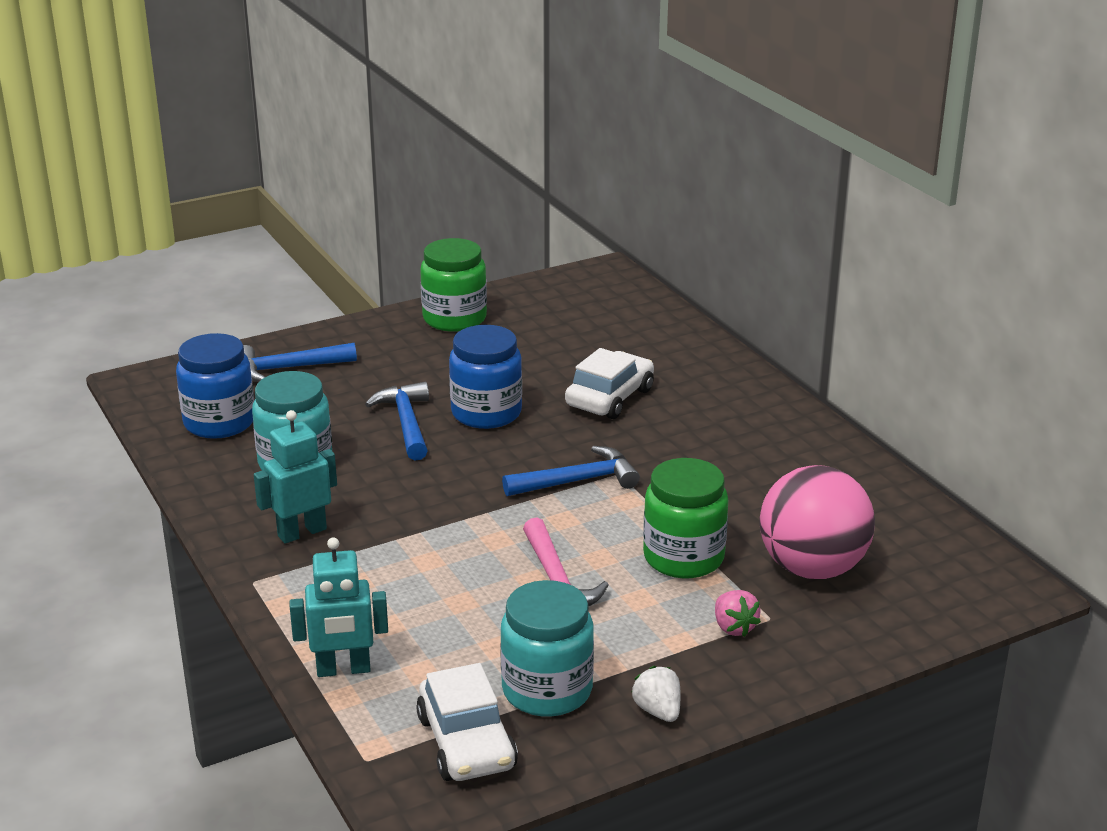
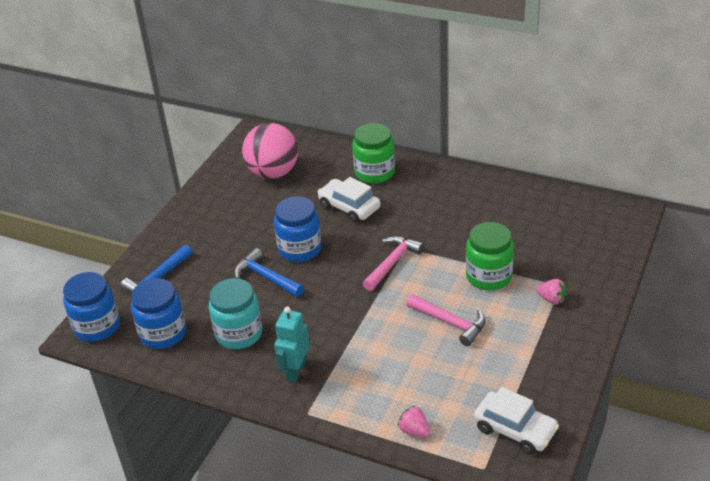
camera: 35 degrees left, 10 degrees up
turquoise robot [290,537,388,677] -> pink strawberry [398,406,430,437]
green jar [420,238,487,332] -> green jar moved to [352,123,395,184]
turquoise jar [500,580,594,717] -> none
blue hammer [502,446,640,496] -> pink hammer [363,236,424,291]
white car [565,348,654,419] -> white car turned 45 degrees counterclockwise [318,177,381,223]
white strawberry [631,666,681,722] -> none
pink ball [760,465,875,579] -> pink ball moved to [242,123,298,179]
none -> blue jar [63,272,120,342]

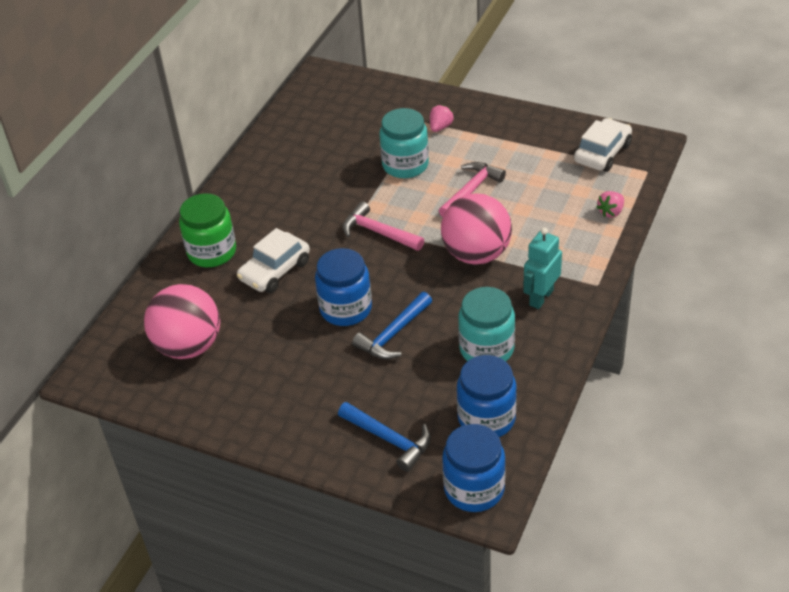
camera: 90 degrees left, 5 degrees up
turquoise robot [274,307,310,382] -> turquoise robot turned 105 degrees clockwise [523,228,562,309]
green jar [466,222,514,290] -> turquoise jar [379,108,429,178]
none -> pink ball [441,193,512,265]

